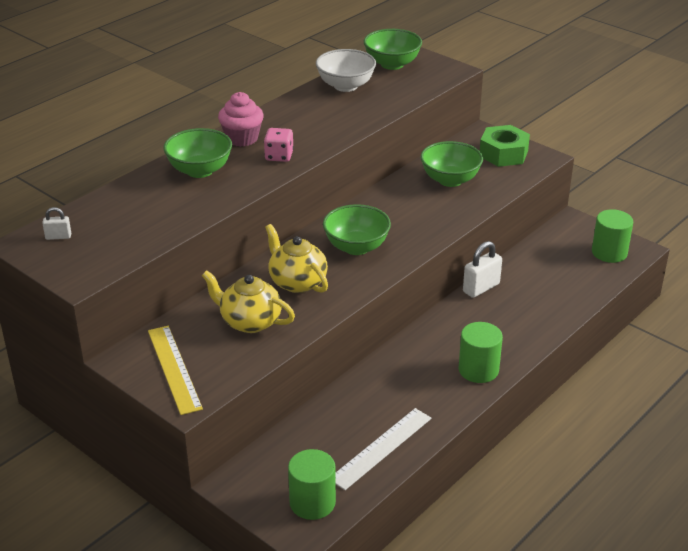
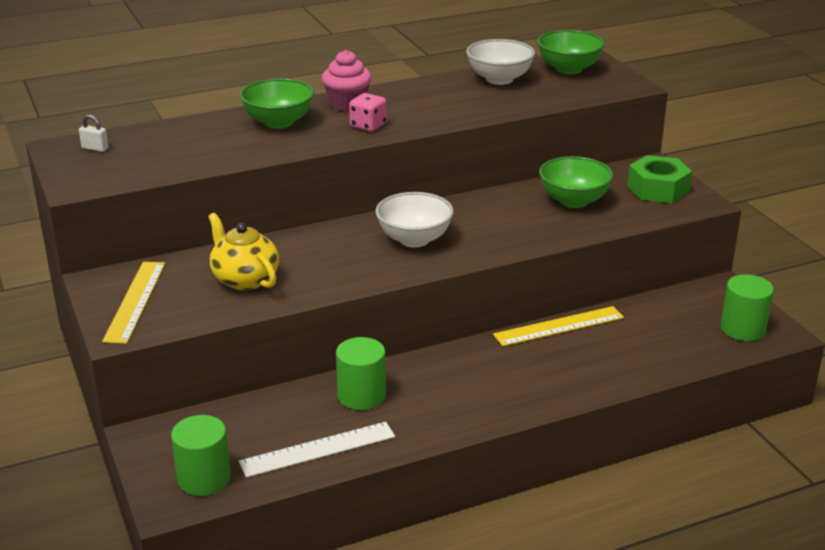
camera: 25 degrees right, 5 degrees down
yellow teapot [265,224,328,293] -> none
green bowl [323,204,391,255] -> white bowl [375,192,454,248]
green cylinder [459,322,503,383] -> green cylinder moved to [336,337,386,410]
white padlock [463,241,502,298] -> yellow ruler [493,306,624,346]

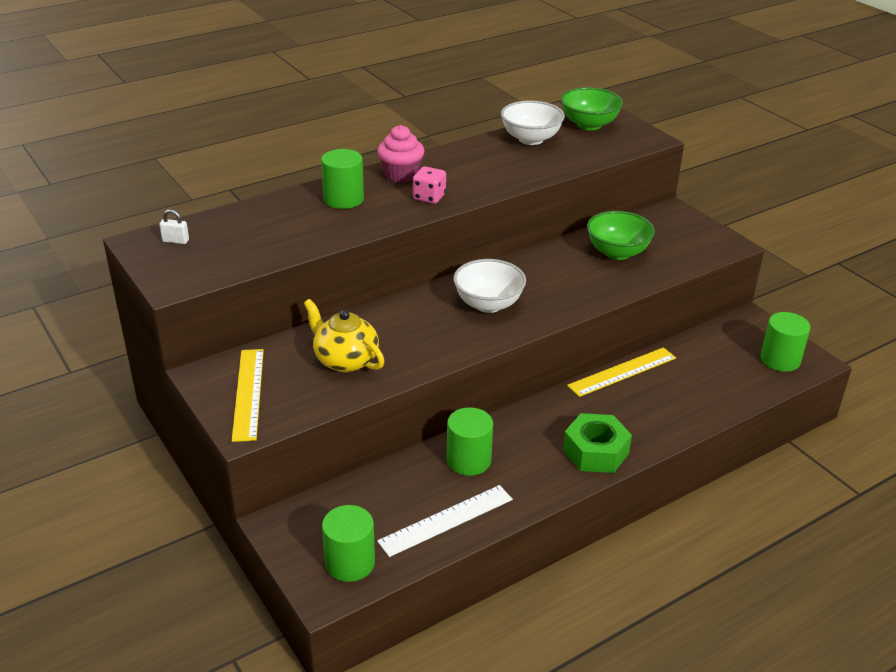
camera: 10 degrees left, 5 degrees up
green bowl [240,78,314,129] -> green cylinder [321,149,364,209]
green nut [627,155,692,203] -> green nut moved to [563,413,632,473]

